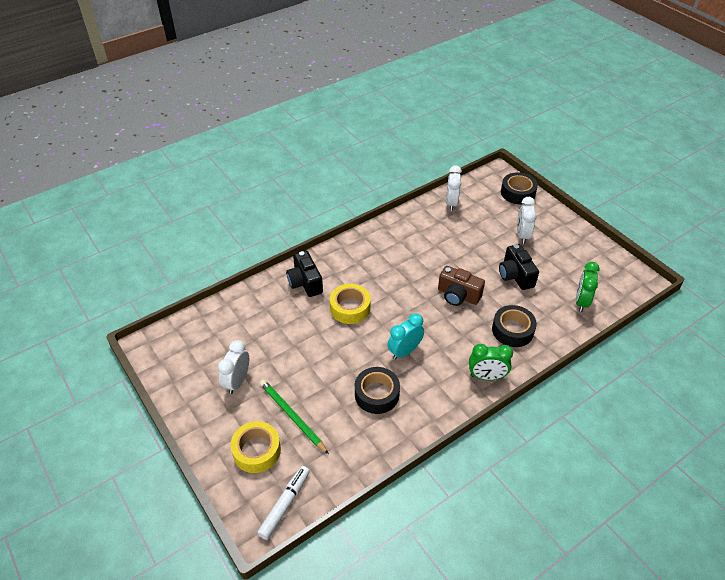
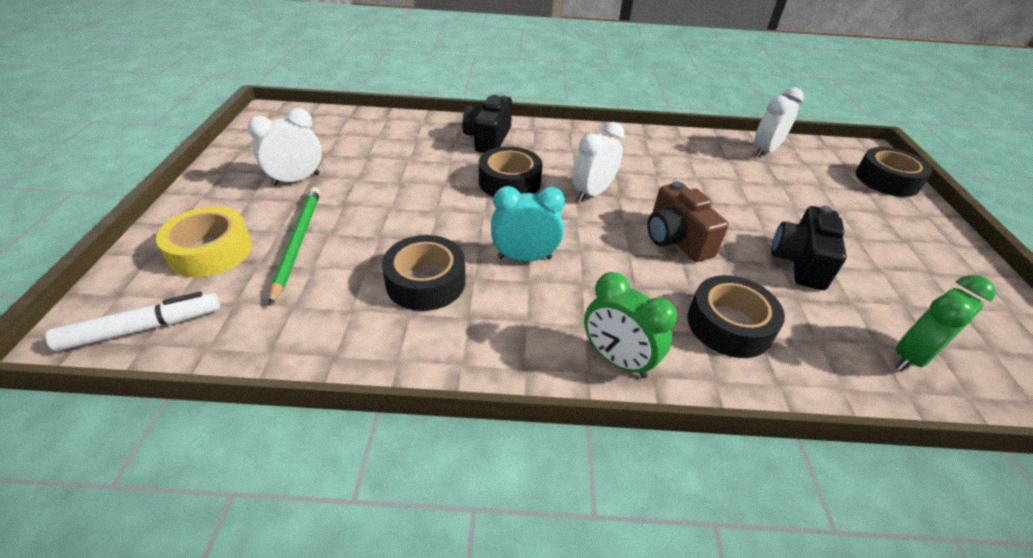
camera: 35 degrees right, 5 degrees down
yellow tape [330,284,371,324] -> black tape [479,146,543,197]
white clock [517,197,537,244] -> white clock moved to [572,122,625,202]

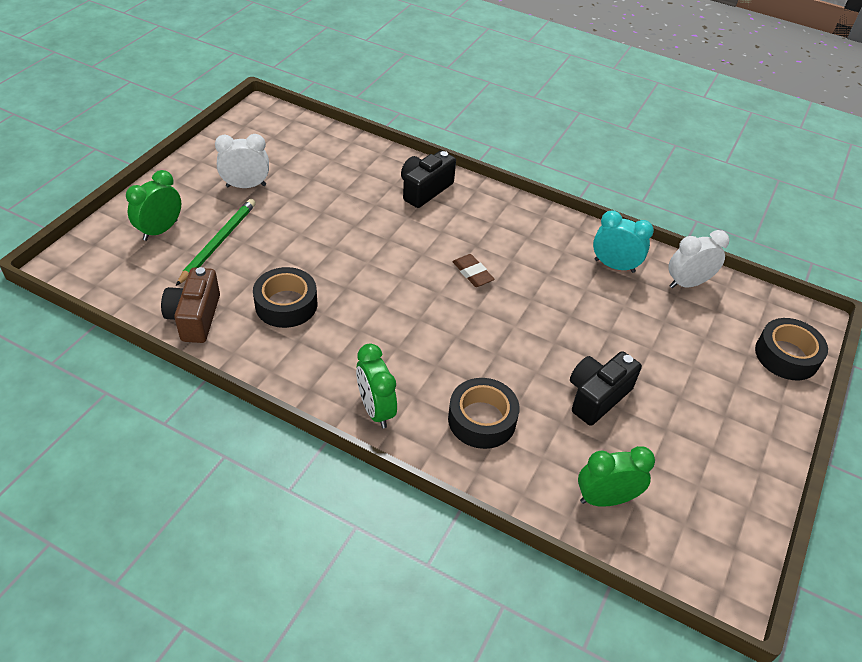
camera: 25 degrees right, 5 degrees up
white marker [46,292,220,351] -> none
yellow tape [156,206,252,278] -> green clock [126,170,181,241]
black tape [479,146,543,197] -> none
turquoise clock [491,186,565,262] -> turquoise clock moved to [593,210,654,273]
white clock [572,122,625,202] -> brown eraser [453,254,494,287]
brown camera [647,181,729,262] -> brown camera moved to [161,267,220,343]

